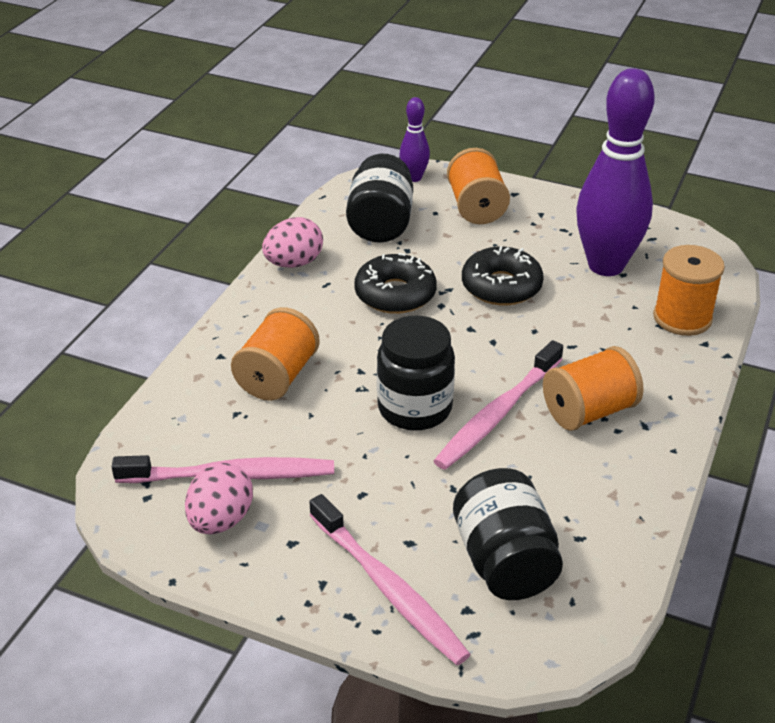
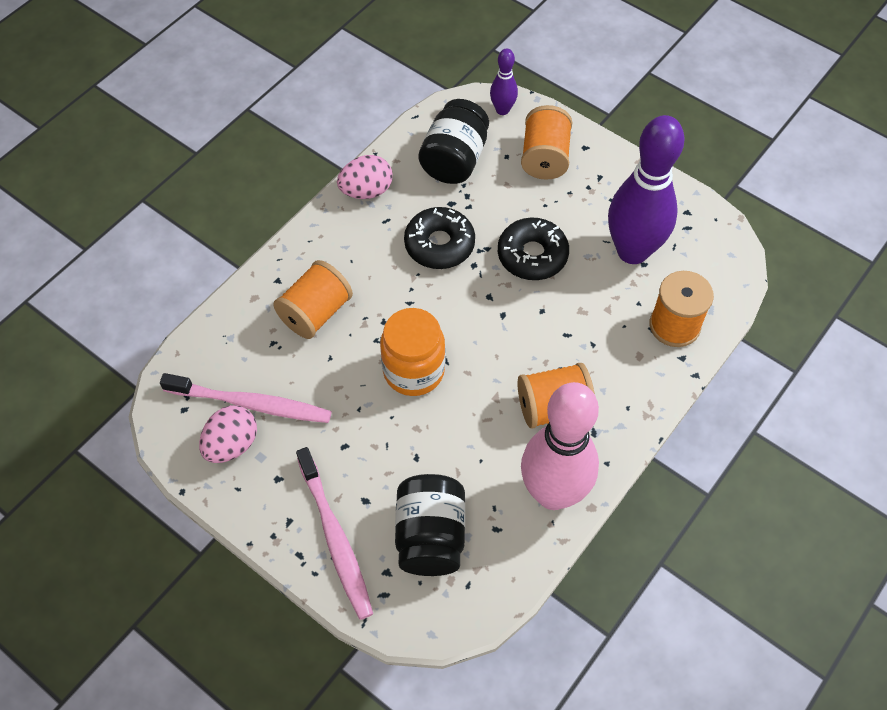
camera: 15 degrees right, 20 degrees up
black jar [377,315,455,431] -> orange jar [380,308,445,396]
pink toothbrush [434,340,563,470] -> none
none -> pink bowling pin [521,382,599,510]

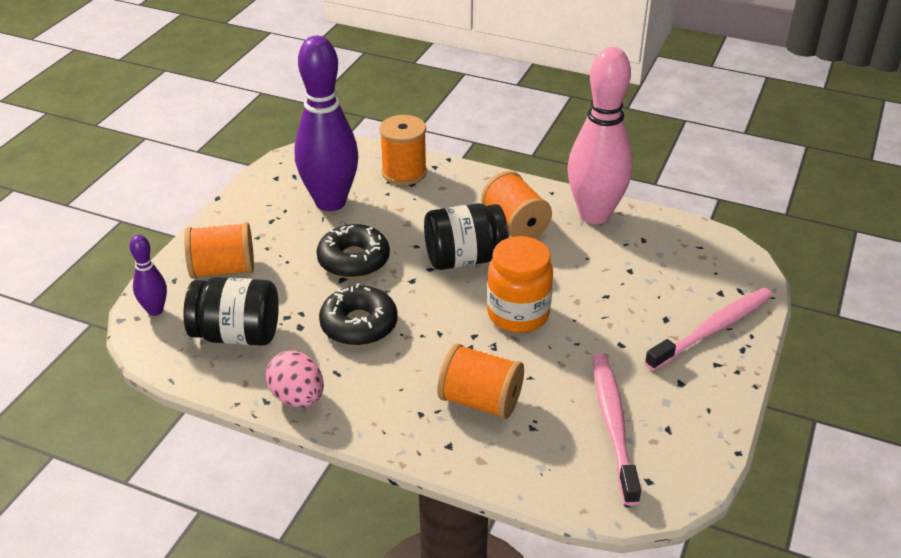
camera: 105 degrees left, 20 degrees down
pink egg [199,405,257,463] -> none
black jar [395,474,465,576] -> black jar moved to [424,203,509,270]

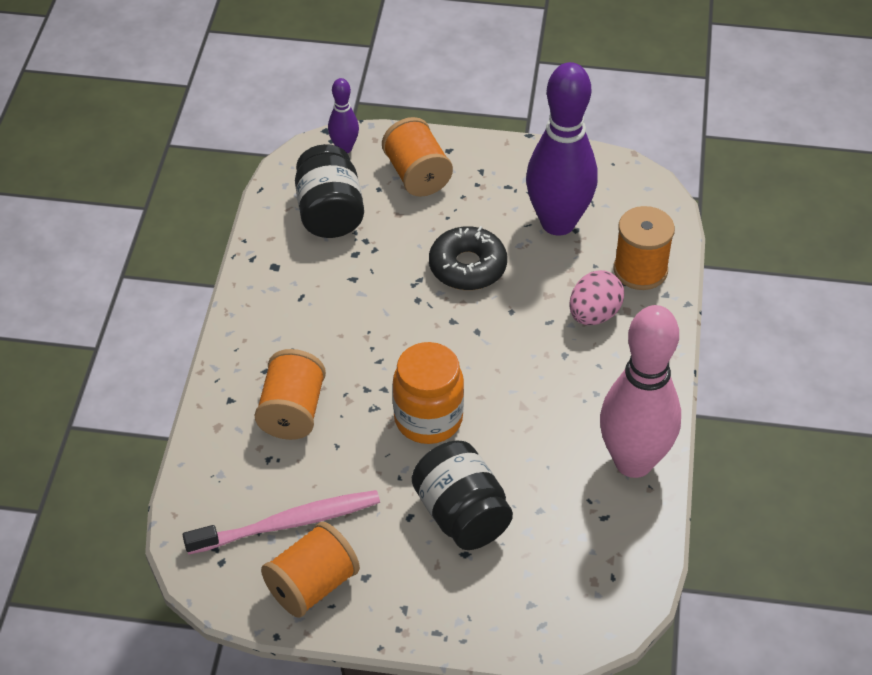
camera: 75 degrees right, 10 degrees up
pink egg [266,351,324,407] -> pink egg moved to [569,270,624,325]
black donut [319,283,398,346] -> none
black jar [424,203,509,270] -> black jar moved to [412,441,513,550]
orange spool [481,171,552,239] -> orange spool moved to [261,522,360,618]
pink toothbrush [645,288,773,371] -> none

